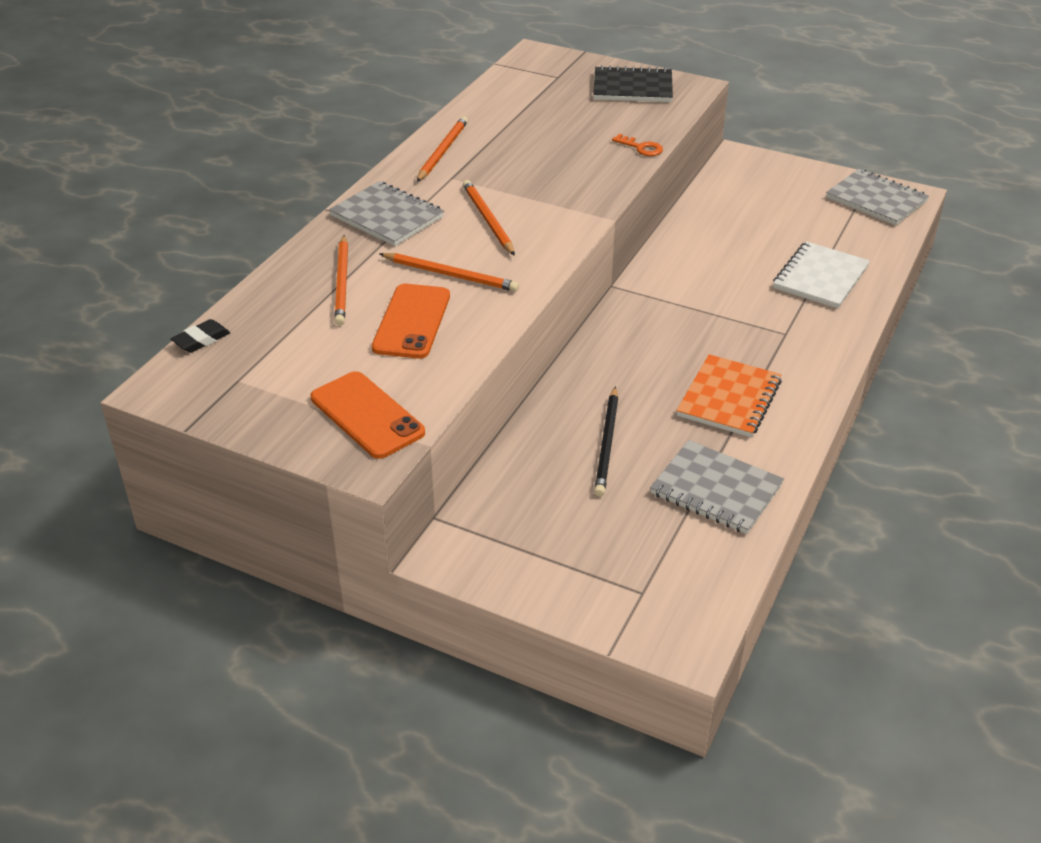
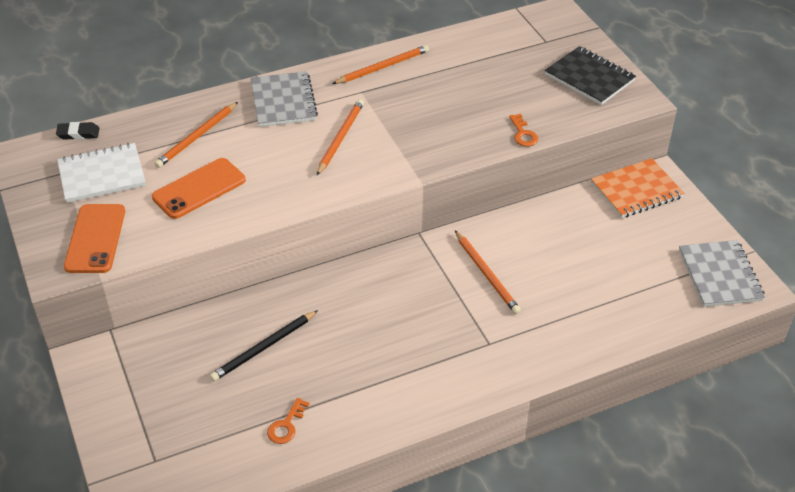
camera: 40 degrees right, 5 degrees up
orange pencil [380,253,519,292] -> orange pencil moved to [455,231,521,314]
grey notebook [650,440,784,534] -> orange key [267,398,309,444]
orange notebook [676,354,782,437] -> orange notebook moved to [591,158,685,218]
white notebook [773,241,870,309] -> white notebook moved to [57,143,146,203]

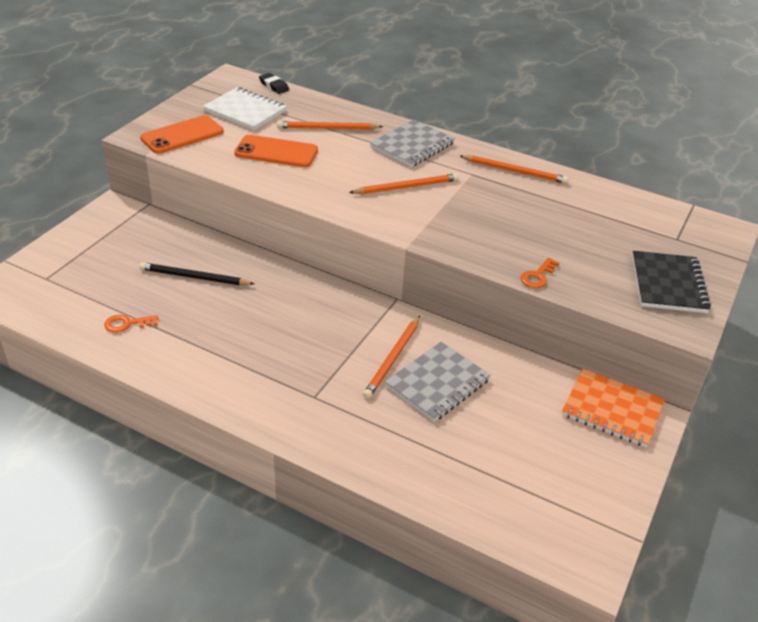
camera: 50 degrees right, 5 degrees down
grey notebook [679,240,765,307] -> grey notebook moved to [385,342,491,422]

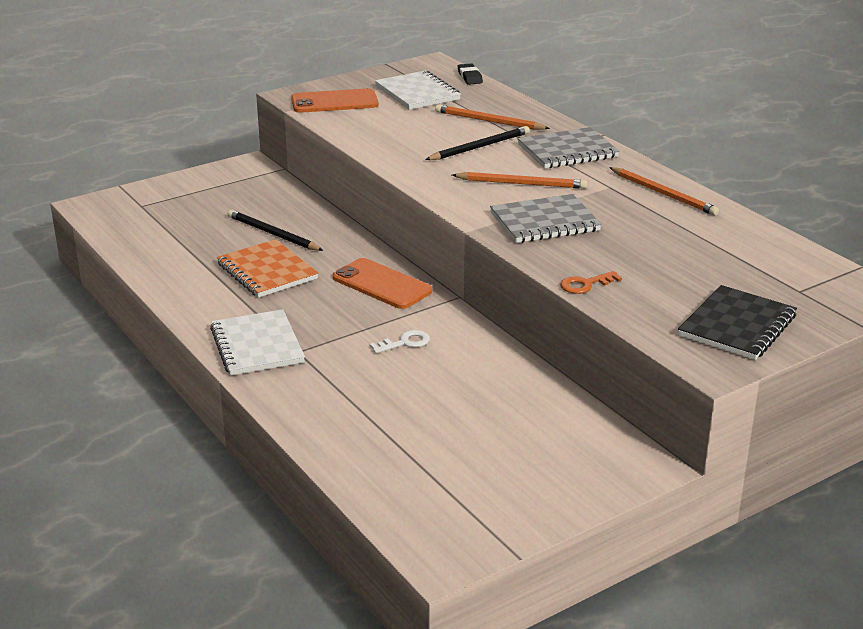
camera: 30 degrees right, 10 degrees down
orange key [104,315,158,333] -> none
orange phone [234,135,318,167] -> orange phone moved to [333,258,432,309]
orange pencil [363,316,420,399] -> white key [370,330,430,353]
grey notebook [385,342,491,422] -> grey notebook moved to [490,194,602,243]
orange notebook [562,369,665,448] -> orange notebook moved to [217,239,318,298]
none -> white notebook [210,309,305,376]
none -> black pencil [425,126,530,160]

